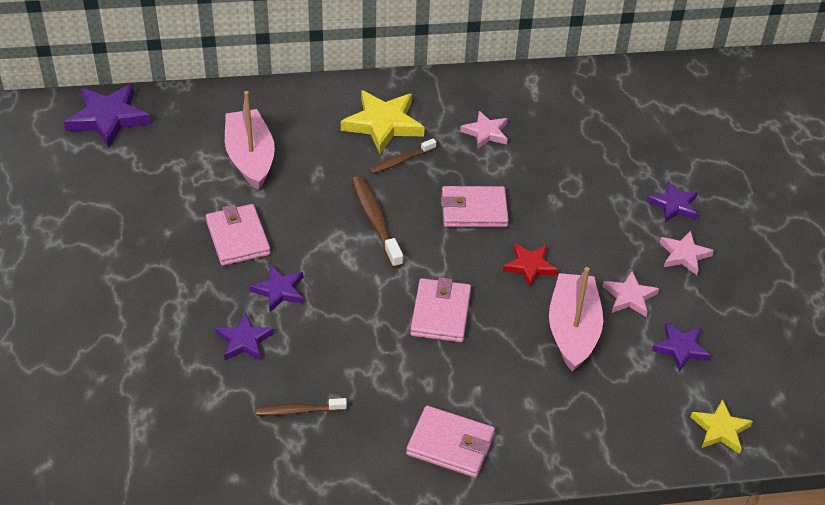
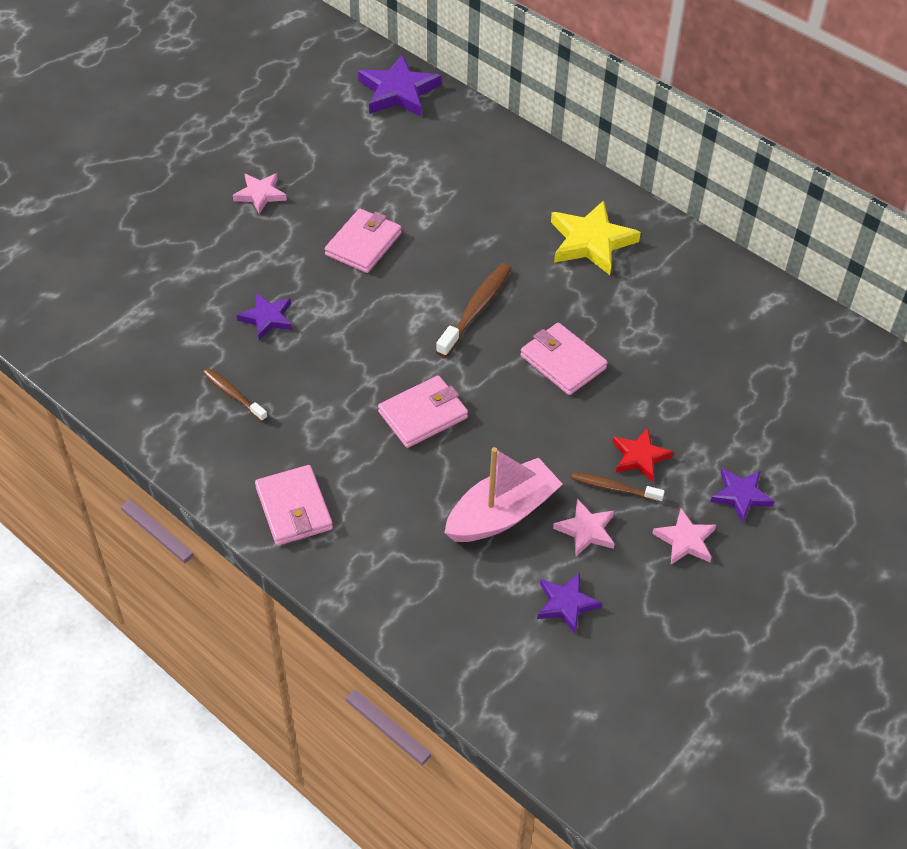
camera: 50 degrees right, 5 degrees up
pink boat [225,91,275,190] -> none
purple star [249,265,303,312] -> none
brown toothbrush [369,139,436,174] -> brown toothbrush moved to [571,472,665,502]
pink star [460,111,508,149] -> pink star moved to [233,173,287,214]
red star [503,243,558,288] -> red star moved to [612,428,673,482]
yellow star [691,399,753,454] -> none

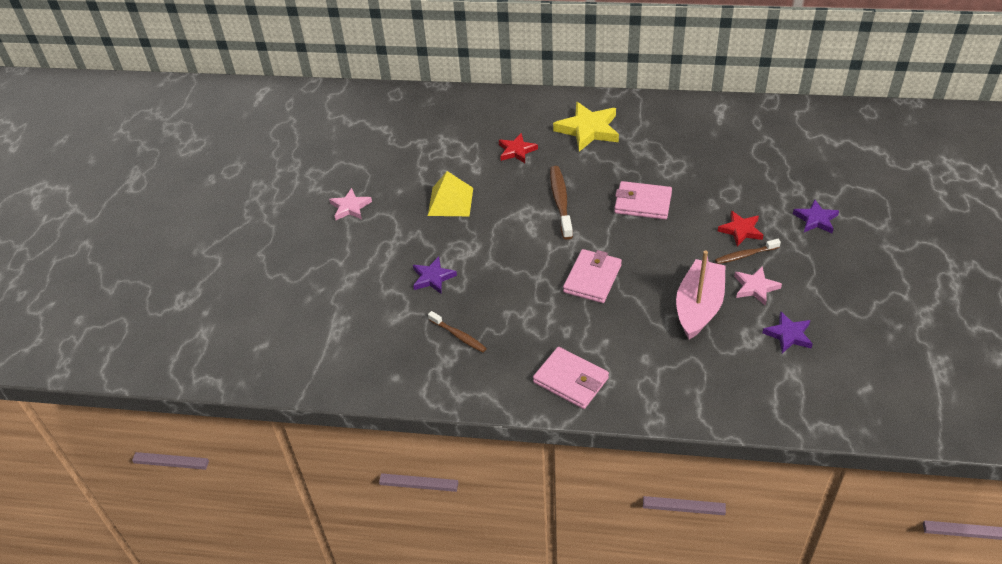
camera: 30 degrees left, 5 degrees down
brown toothbrush [203,368,268,422] -> brown toothbrush turned 150 degrees counterclockwise [428,311,487,353]
pink wallet [325,209,402,273] -> yellow pyramid [428,171,473,216]
purple star [358,54,441,117] -> none
pink star [652,508,716,564] -> none
none -> red star [499,133,538,163]

